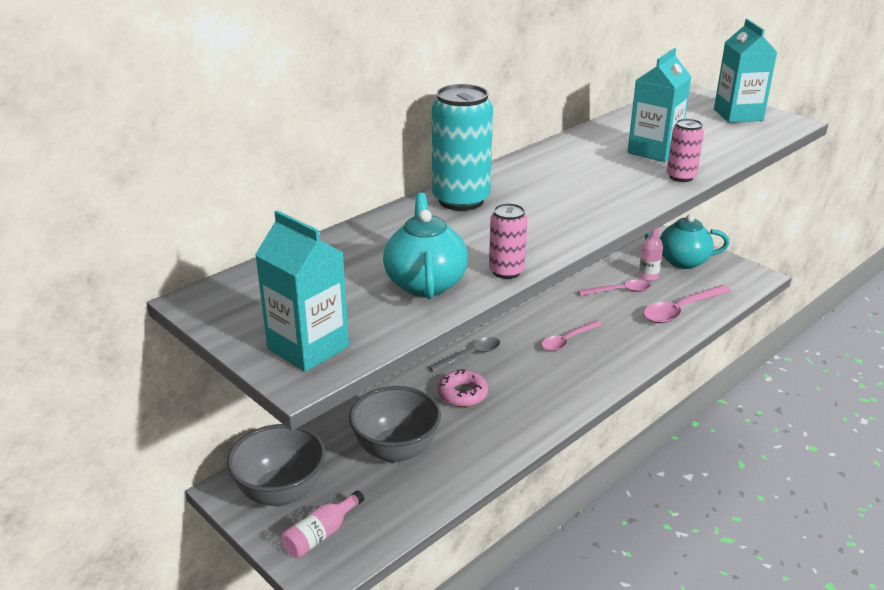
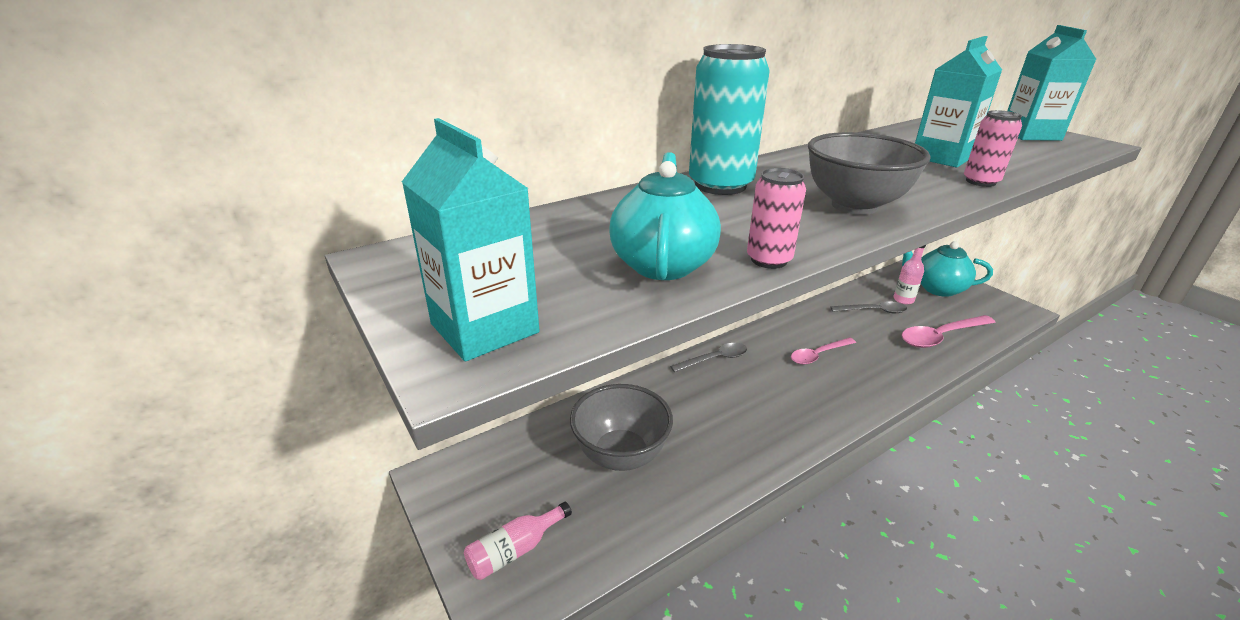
camera: 10 degrees right, 0 degrees up
grey bowl [227,424,325,507] -> grey bowl moved to [808,132,931,215]
pink donut [438,369,488,407] -> none
pink spoon [578,280,651,296] -> grey spoon [830,301,907,313]

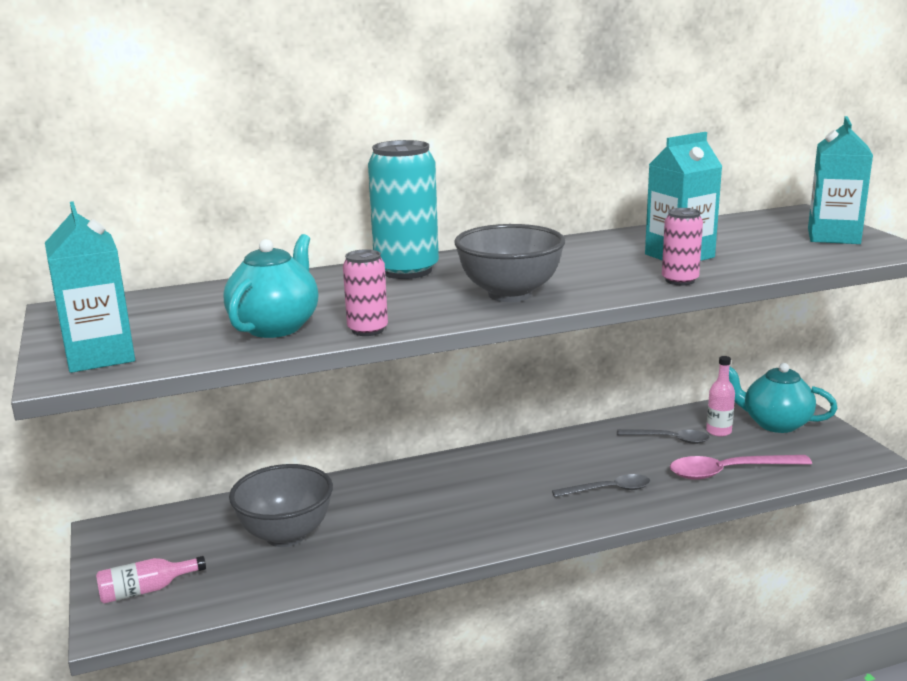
camera: 15 degrees right, 10 degrees down
grey spoon [670,343,747,372] -> grey spoon moved to [552,474,650,497]
pink spoon [791,338,856,364] -> none

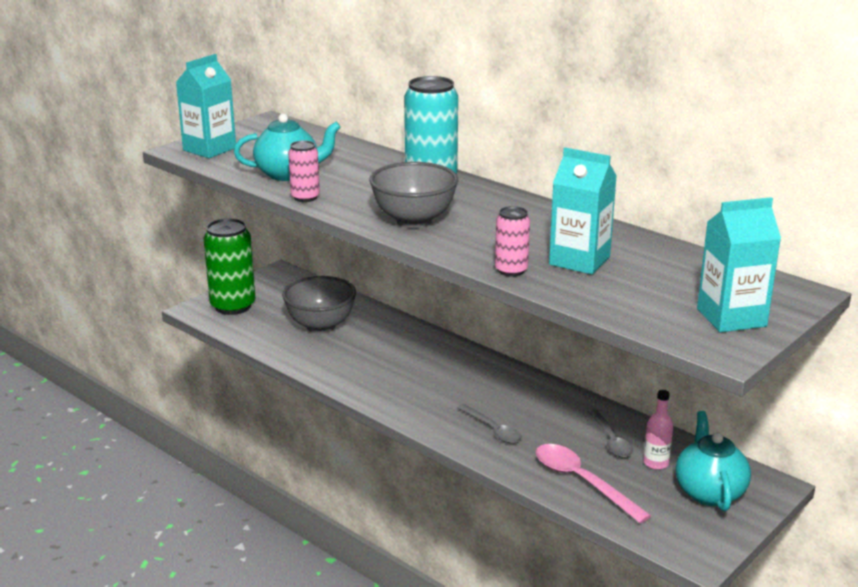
camera: 60 degrees right, 5 degrees up
pink bottle [96,556,206,604] -> green can [203,218,255,315]

